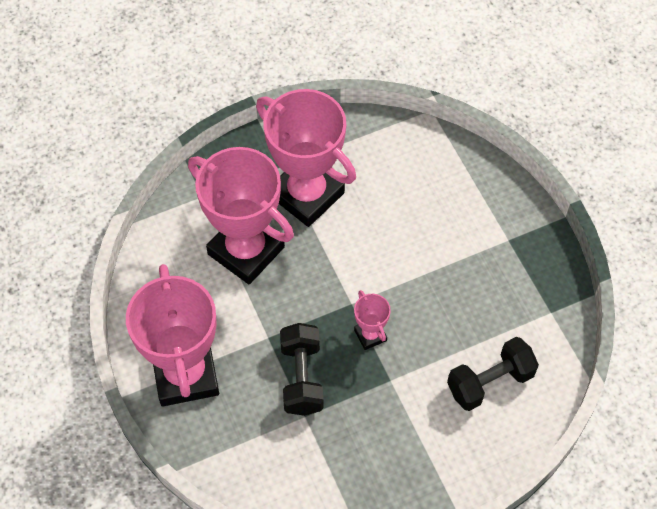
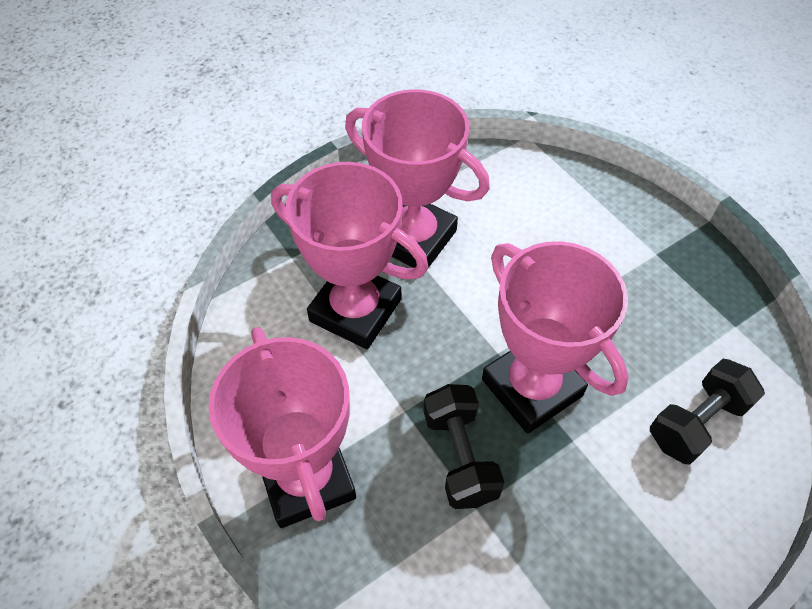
camera: 10 degrees left, 5 degrees down
pink trophy [354,290,391,350] -> pink trophy [482,241,629,434], size x2.30

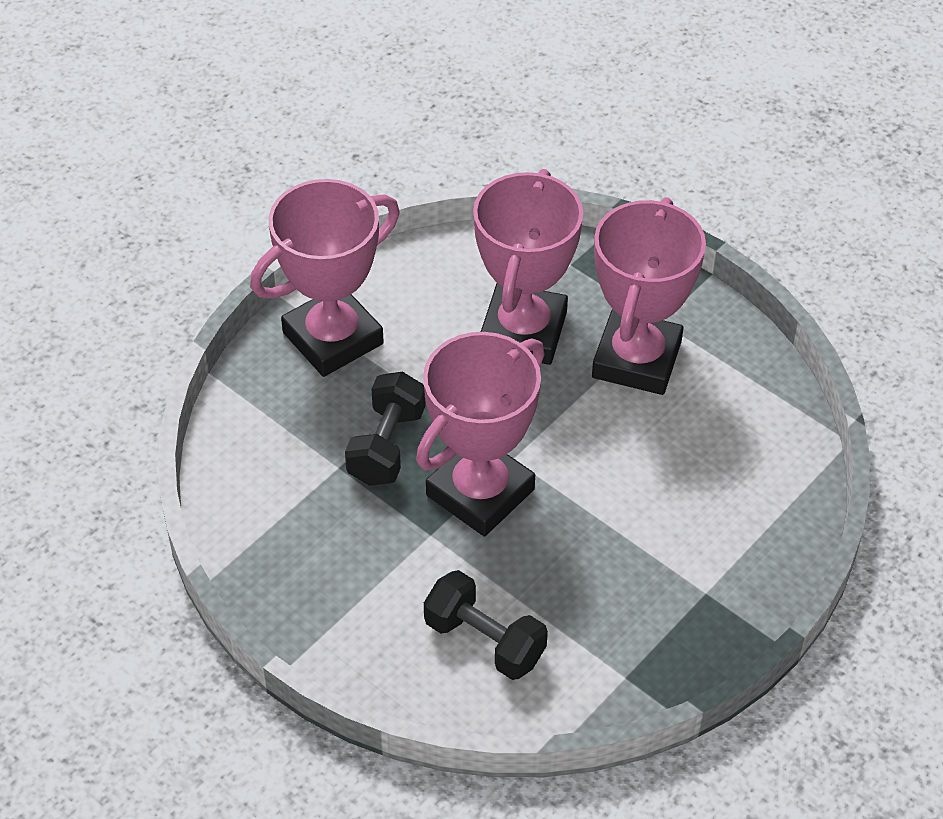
camera: 75 degrees right, 5 degrees down
black dumbbell [423,384,505,509] -> black dumbbell turned 45 degrees counterclockwise [345,372,426,486]

